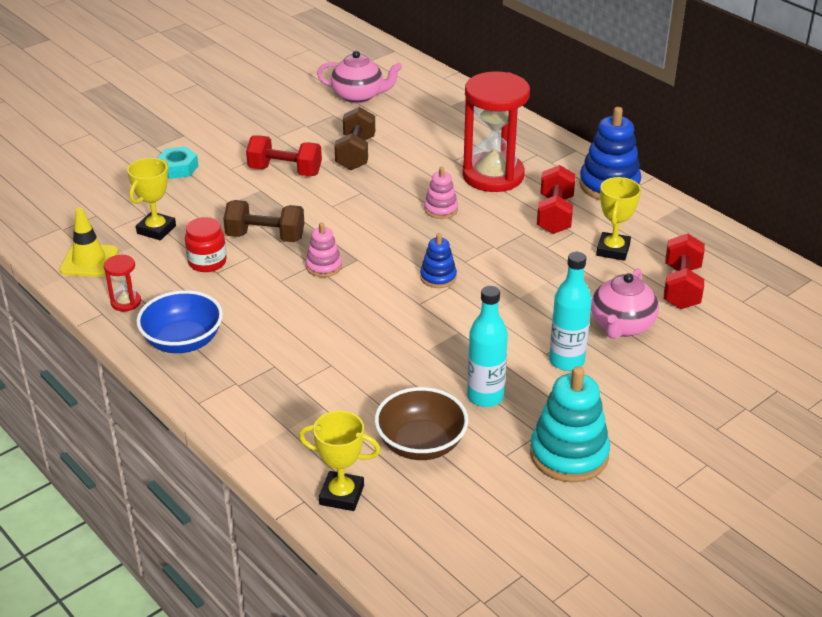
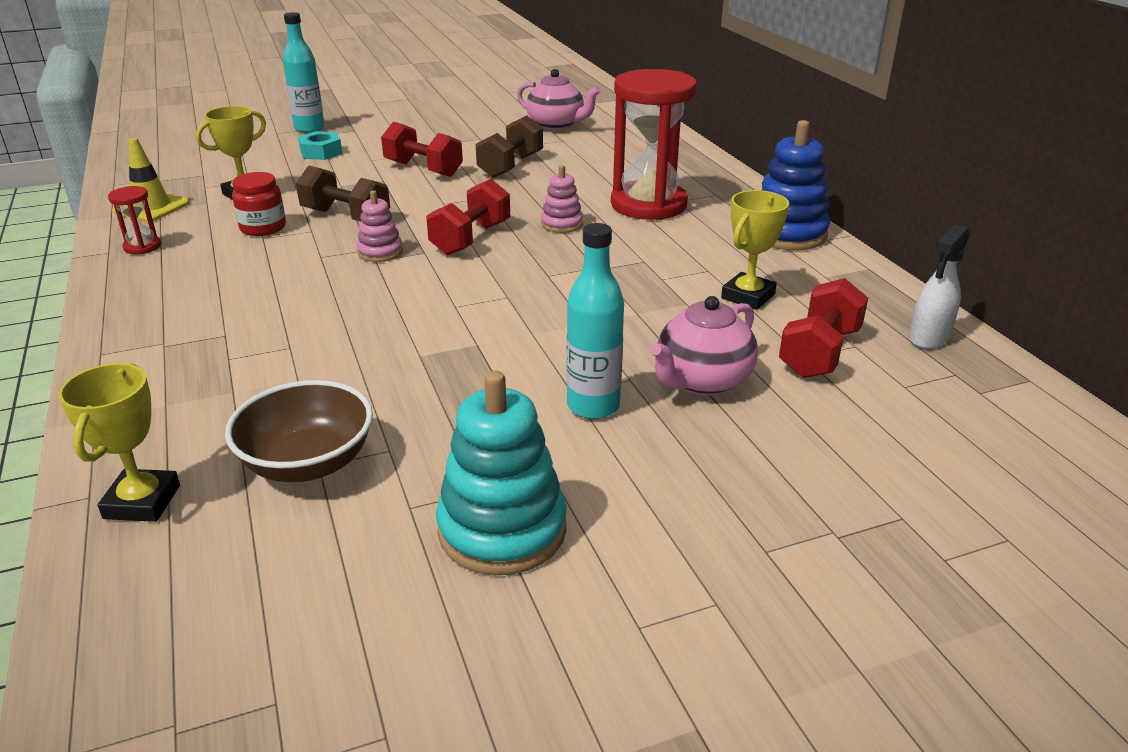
camera: 20 degrees right, 5 degrees down
blue bowl [136,290,223,353] -> none
yellow trophy [299,411,380,511] -> yellow trophy turned 60 degrees clockwise [58,363,180,522]
blue stacking toy [420,233,457,288] -> none
turquoise bottle [467,286,508,407] -> turquoise bottle moved to [283,12,325,133]
red dumbbell [537,165,576,234] -> red dumbbell moved to [426,179,510,255]
none -> white spray bottle [909,225,969,349]

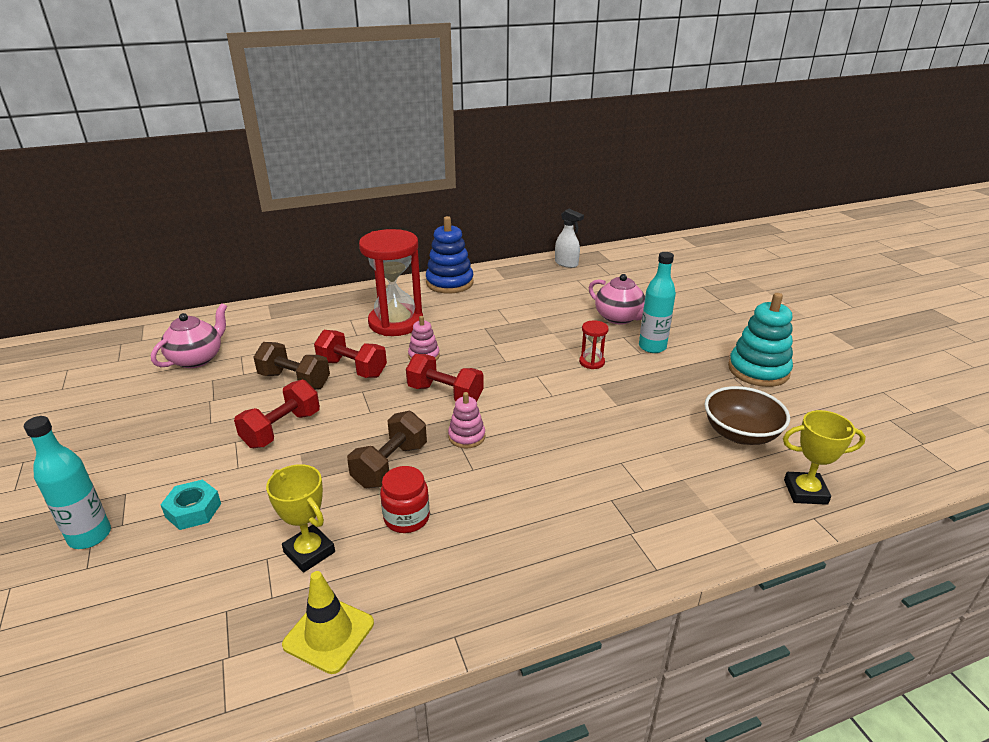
camera: 90 degrees left, 0 degrees up
red hourglass [108,186,161,254] -> red hourglass moved to [579,320,609,369]
yellow trophy [721,190,789,310] -> none
red dumbbell [779,278,868,378] -> red dumbbell moved to [314,330,387,378]

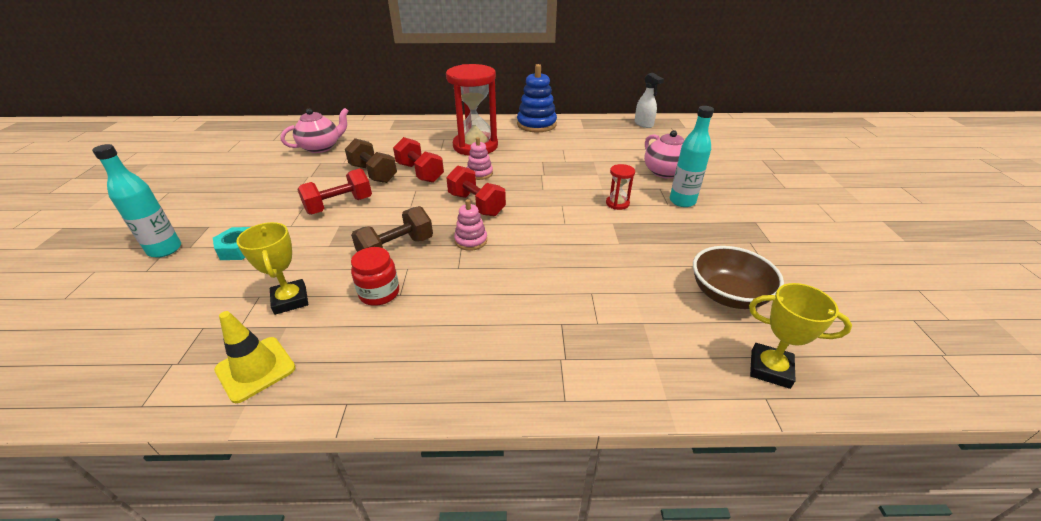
camera: 20 degrees right, 5 degrees up
turquoise stacking toy [728,293,793,387] -> none

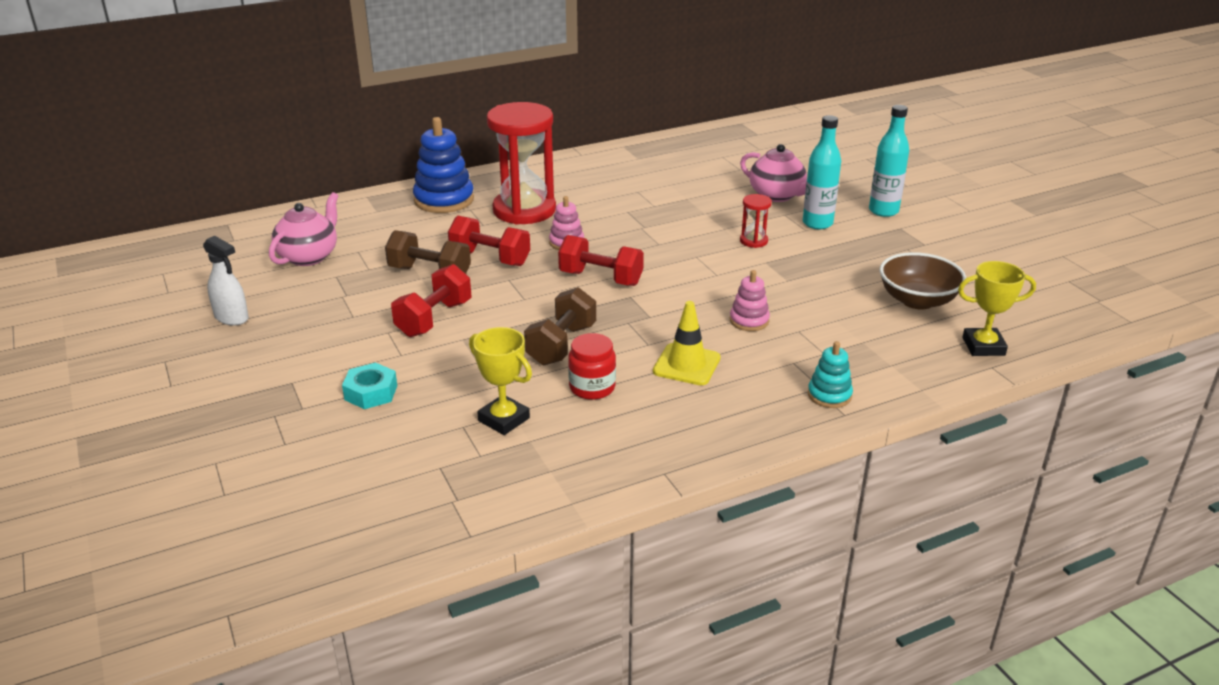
camera: 25 degrees left, 5 degrees down
turquoise bottle [92,144,181,258] -> turquoise bottle moved to [869,105,909,217]
yellow traffic cone [214,311,296,403] -> yellow traffic cone moved to [653,301,721,385]
pink stacking toy [454,199,487,251] -> pink stacking toy moved to [730,270,770,331]
blue stacking toy [517,64,557,133] -> blue stacking toy moved to [413,117,474,213]
white spray bottle [635,73,664,128] -> white spray bottle moved to [203,236,249,326]
none -> turquoise stacking toy [808,341,853,408]

